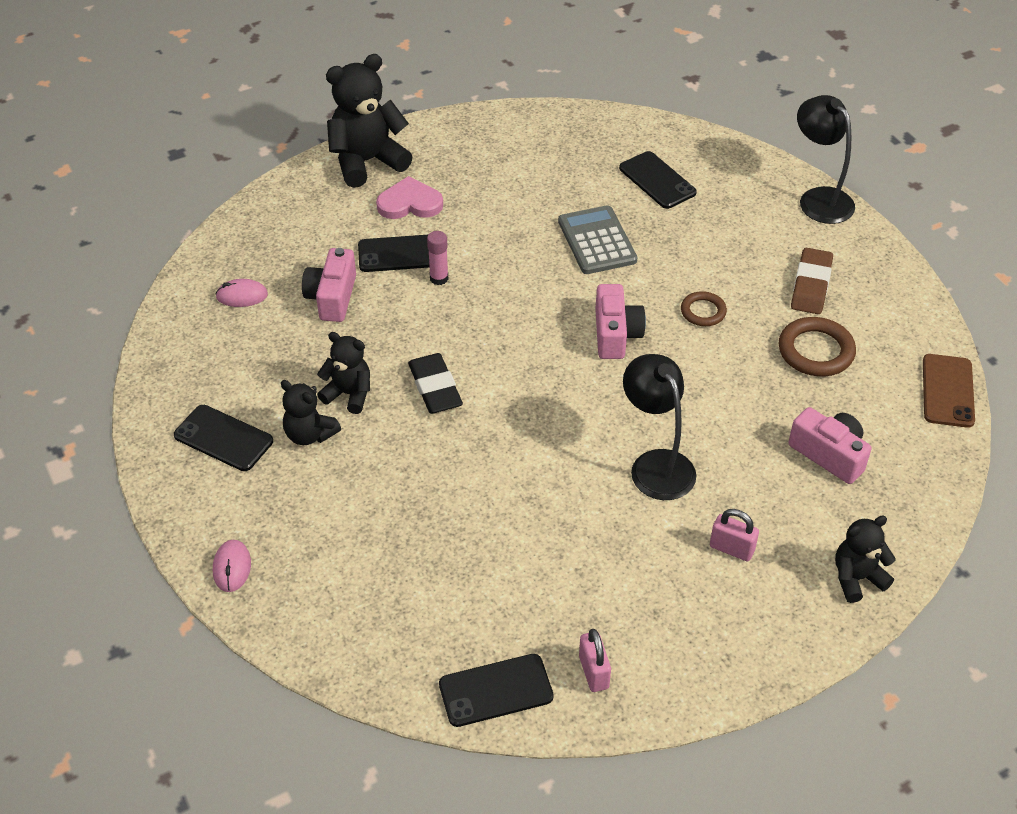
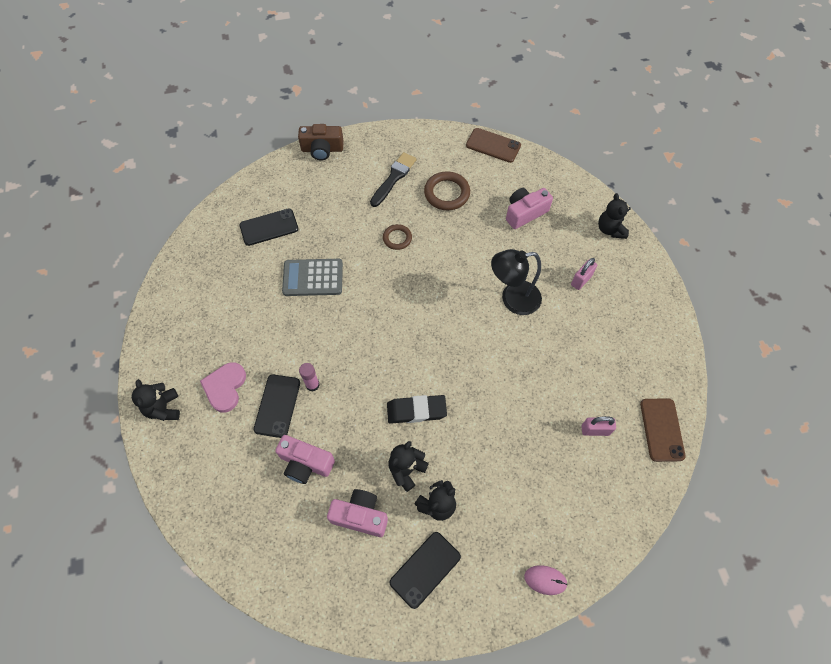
camera: 75 degrees left, 15 degrees up
pink mouse [215,279,268,307] -> none
black teddy bear [326,54,413,188] -> black teddy bear [132,379,180,421], size x0.58
black phone [439,654,554,727] -> brown phone [640,398,686,462]
pink padlock [579,629,611,692] -> pink padlock moved to [582,416,616,436]
pink camera [595,284,646,359] -> pink camera moved to [327,489,388,537]
brown eraser [791,248,833,314] -> black brush [370,152,417,207]
black lamp [797,95,855,224] -> brown camera [298,124,344,161]

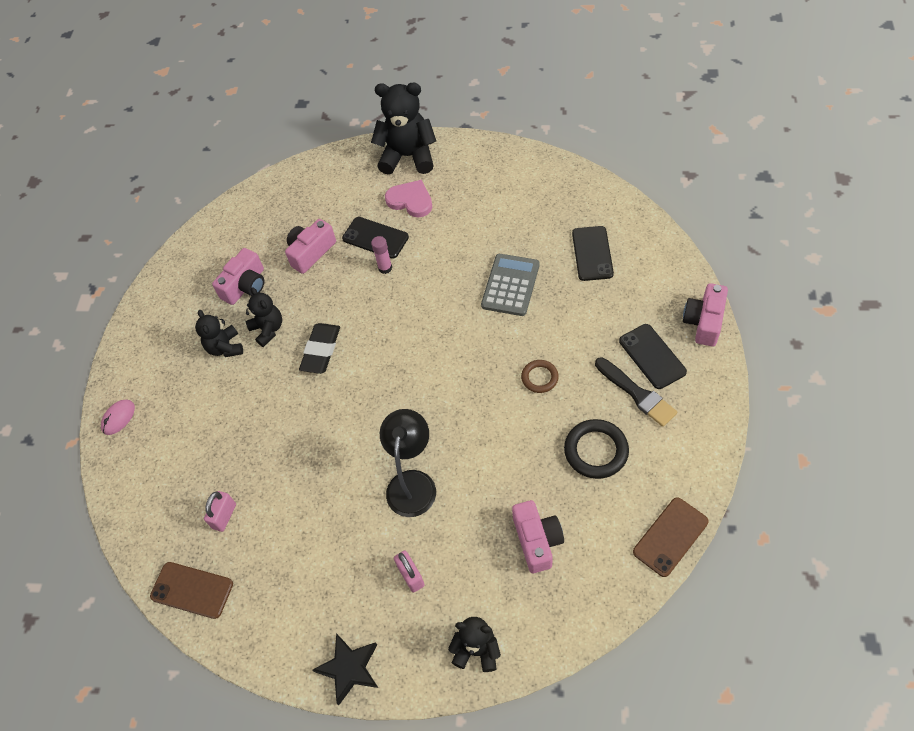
camera: 115 degrees right, 5 degrees down
black teddy bear [132,379,180,421] -> black teddy bear [371,83,436,175], size x1.74
brown camera [298,124,344,161] -> pink camera [683,283,728,346]
black phone [389,532,461,609] -> black phone moved to [619,324,687,389]
brown ring [424,171,470,210] -> black ring [564,419,629,479]
none -> black star [313,633,378,705]

